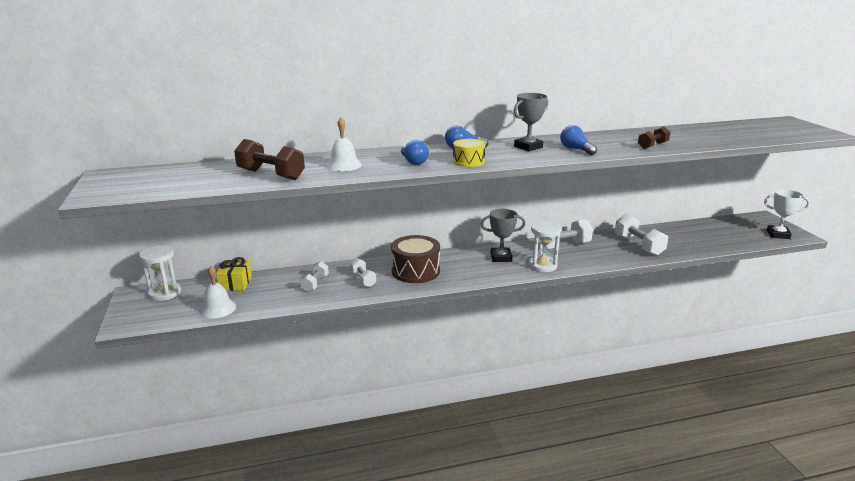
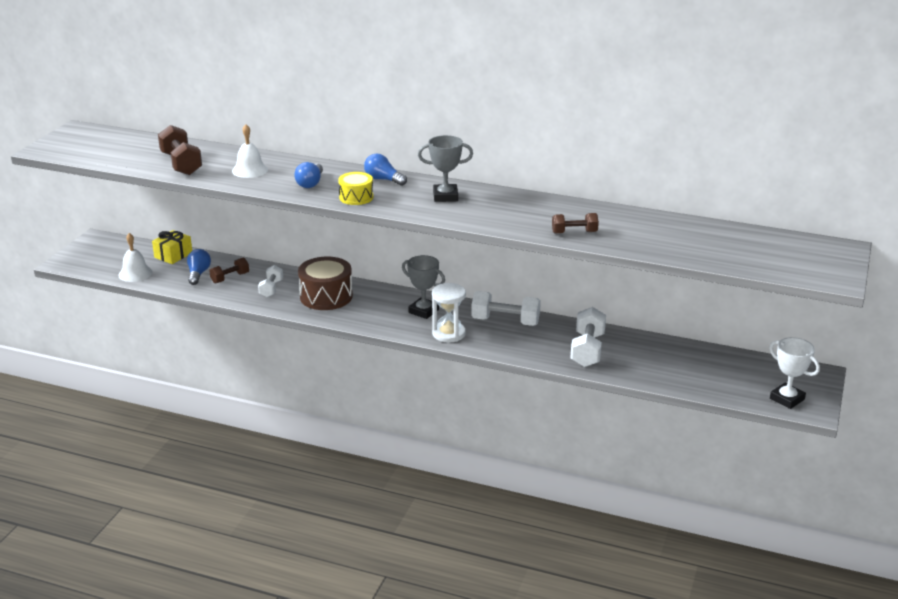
camera: 35 degrees right, 5 degrees up
white hourglass [139,245,181,301] -> none
white dumbbell [300,261,329,292] -> brown dumbbell [209,257,249,284]
blue light bulb [560,125,597,155] -> blue light bulb moved to [187,249,211,285]

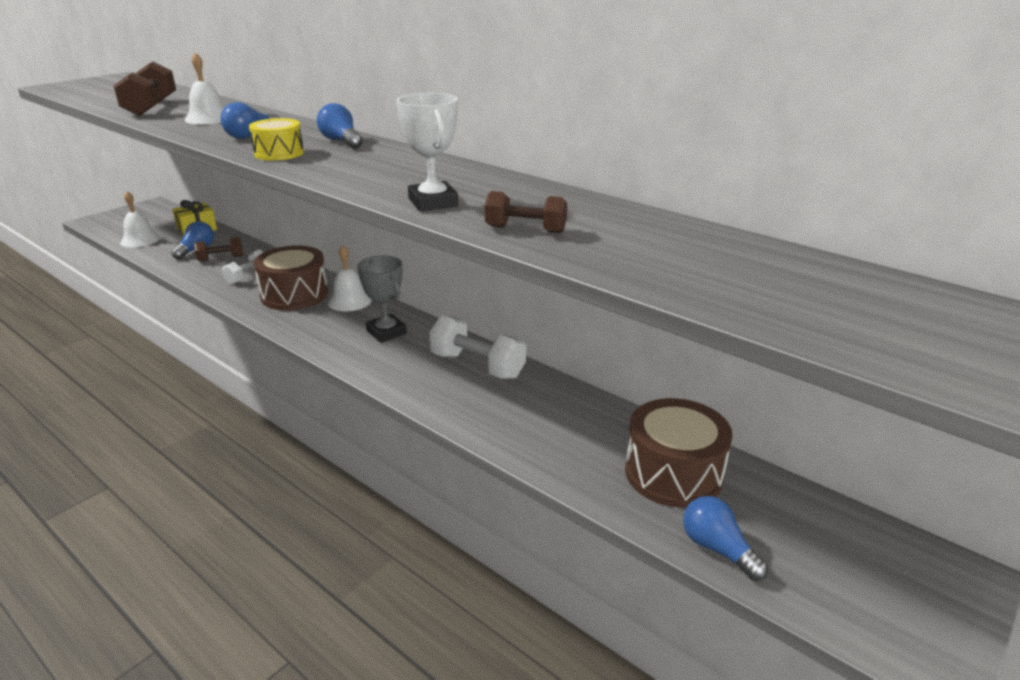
camera: 20 degrees right, 0 degrees up
grey trophy [418,135,473,202] -> none
white hourglass [432,283,466,343] -> none
white dumbbell [570,307,606,367] -> none
white trophy [769,337,820,409] -> white trophy moved to [397,93,458,211]
none -> white bell [327,245,372,311]
none -> brown drum [625,398,733,508]
none -> blue light bulb [683,496,768,581]

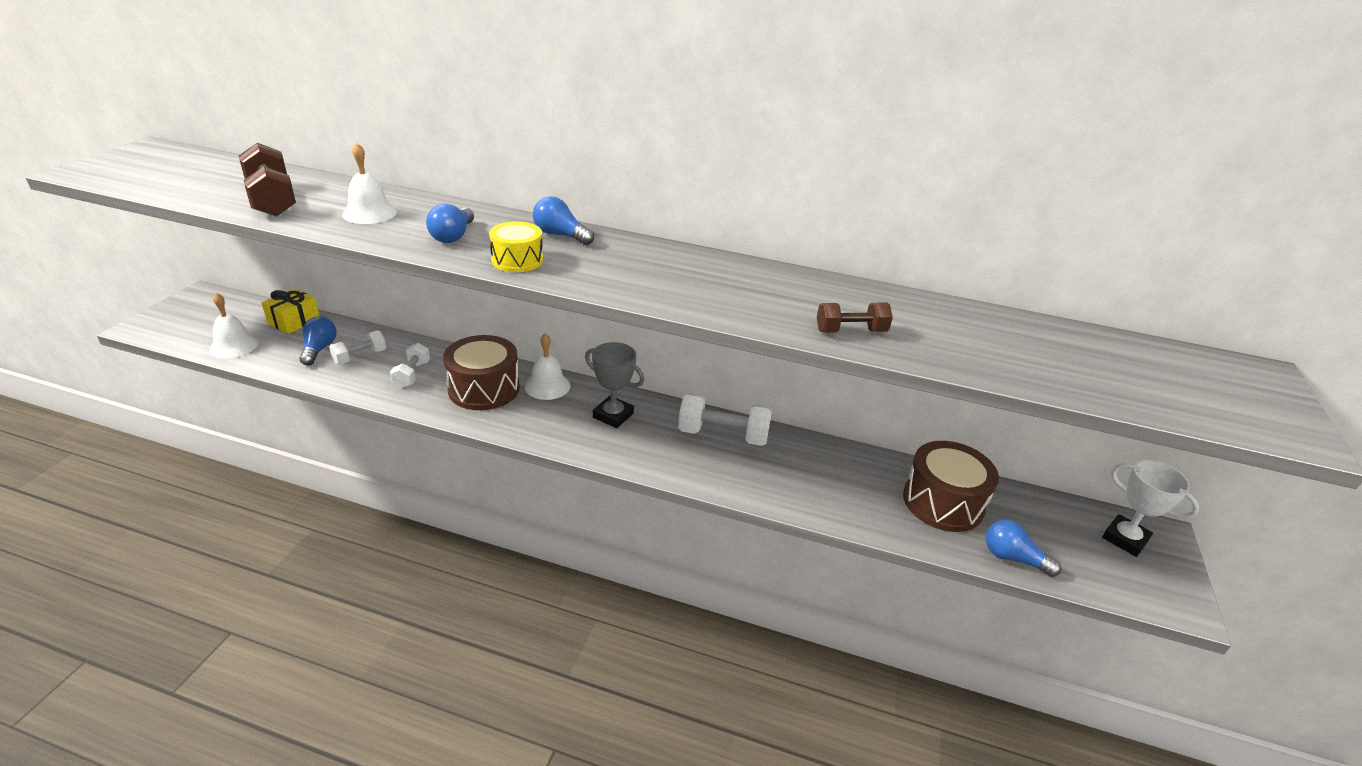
camera: 25 degrees left, 5 degrees up
brown dumbbell [194,237,243,262] -> white dumbbell [329,330,386,364]
white trophy [397,93,458,211] -> white trophy moved to [1102,460,1199,557]

